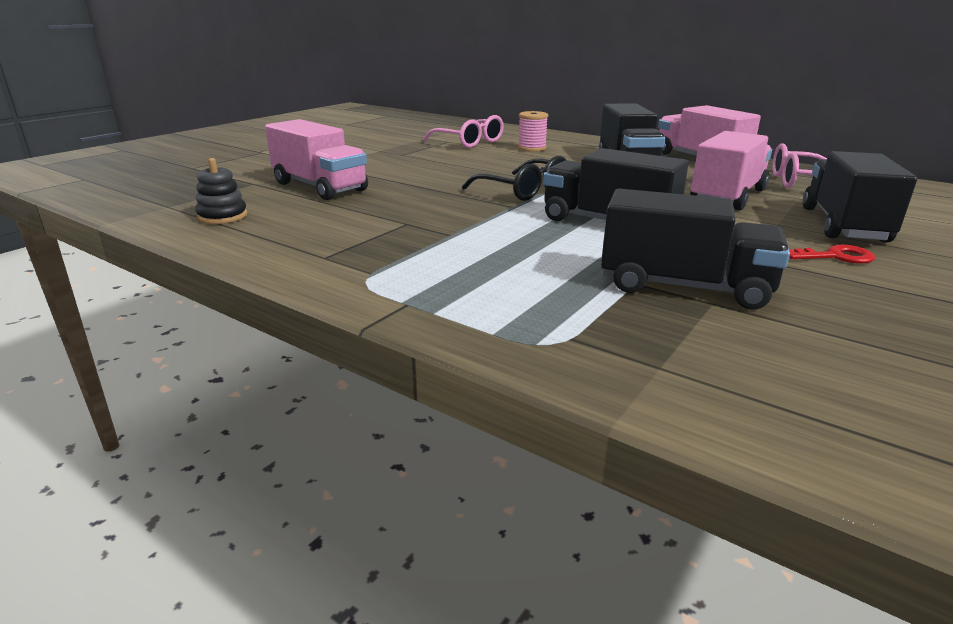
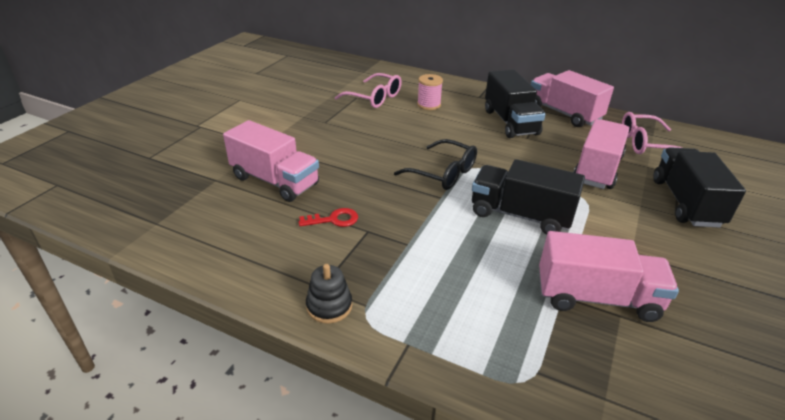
camera: 10 degrees left, 10 degrees up
black stacking toy [195,158,247,224] -> black stacking toy moved to [306,264,352,324]
black truck [601,189,790,310] -> pink truck [539,231,679,322]
red key [789,245,875,264] -> red key moved to [299,208,358,227]

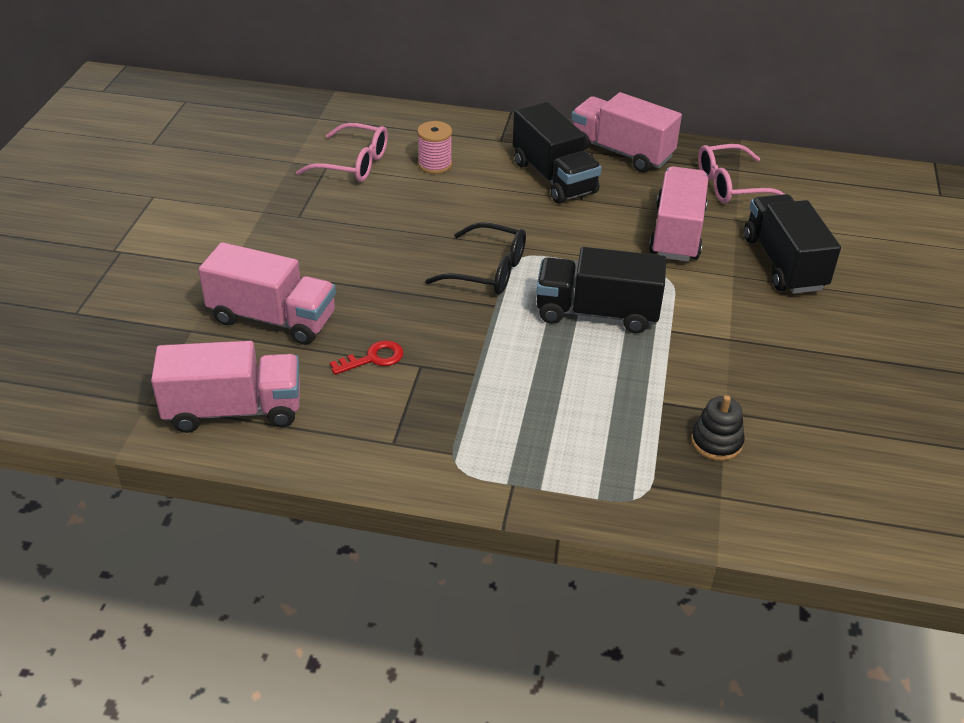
camera: 15 degrees left, 5 degrees up
black stacking toy [306,264,352,324] -> black stacking toy moved to [691,395,745,461]
pink truck [539,231,679,322] -> pink truck moved to [151,341,300,433]

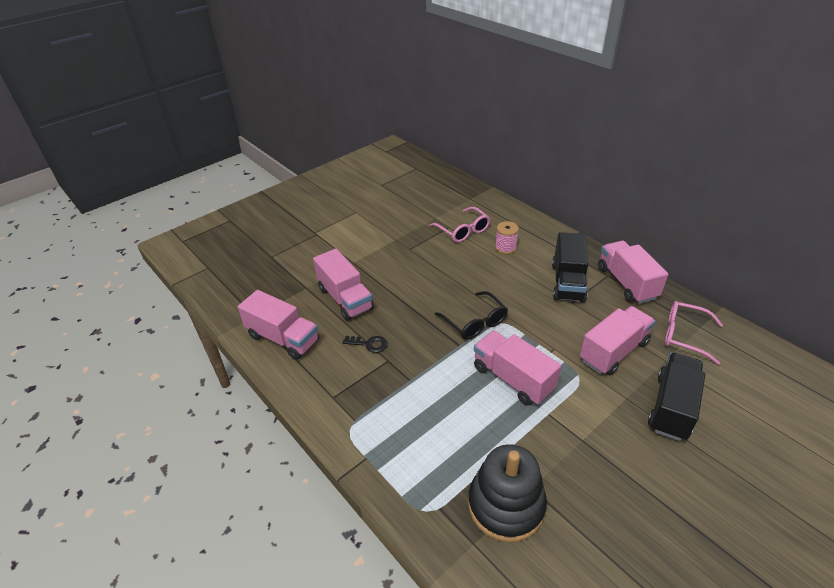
camera: 40 degrees right, 0 degrees up
red key [330,340,403,375] -> black key [343,336,388,353]
black truck [536,247,666,333] -> pink truck [474,331,561,406]
black stacking toy [691,395,745,461] -> black stacking toy [468,444,547,542], size x2.04

